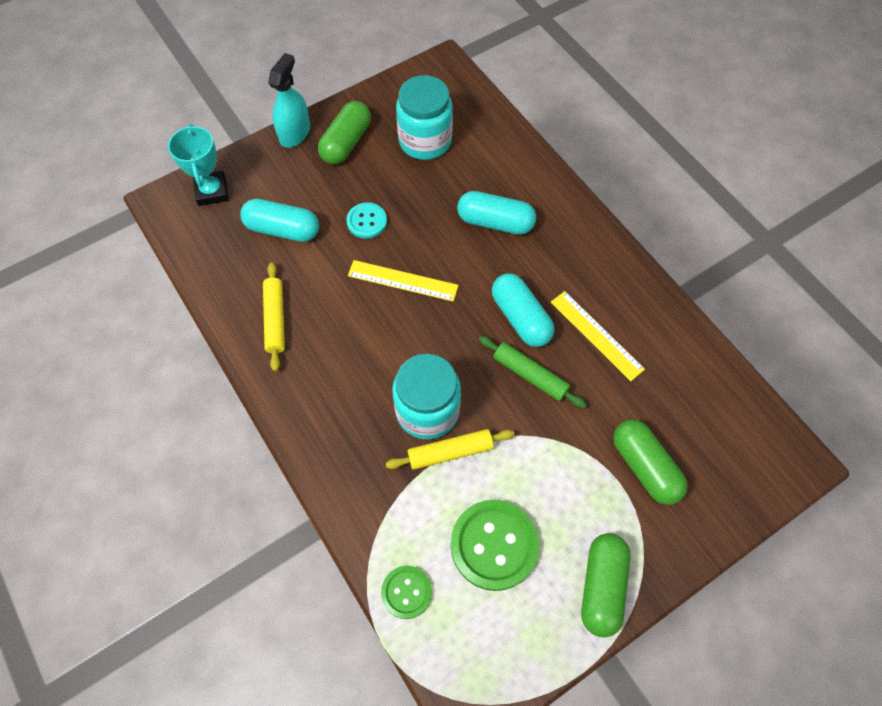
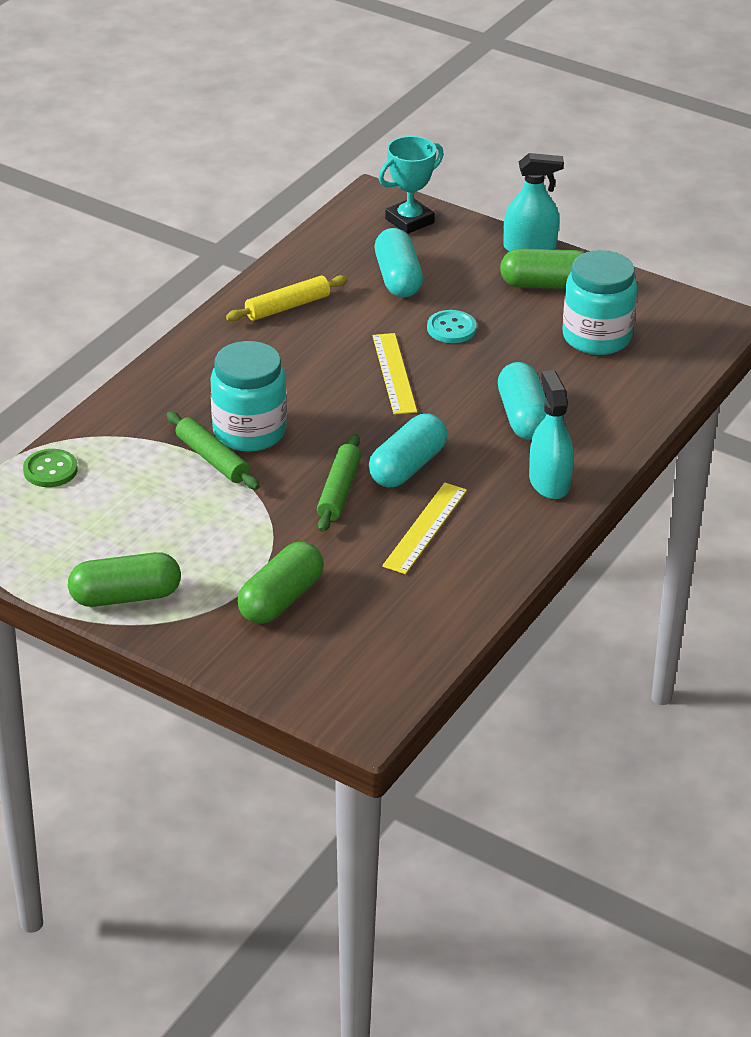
camera: 65 degrees right, 25 degrees down
yellow rolling pin [386,429,515,470] -> green rolling pin [167,412,260,490]
green button [451,500,539,591] -> none
none -> turquoise spray bottle [529,370,574,499]

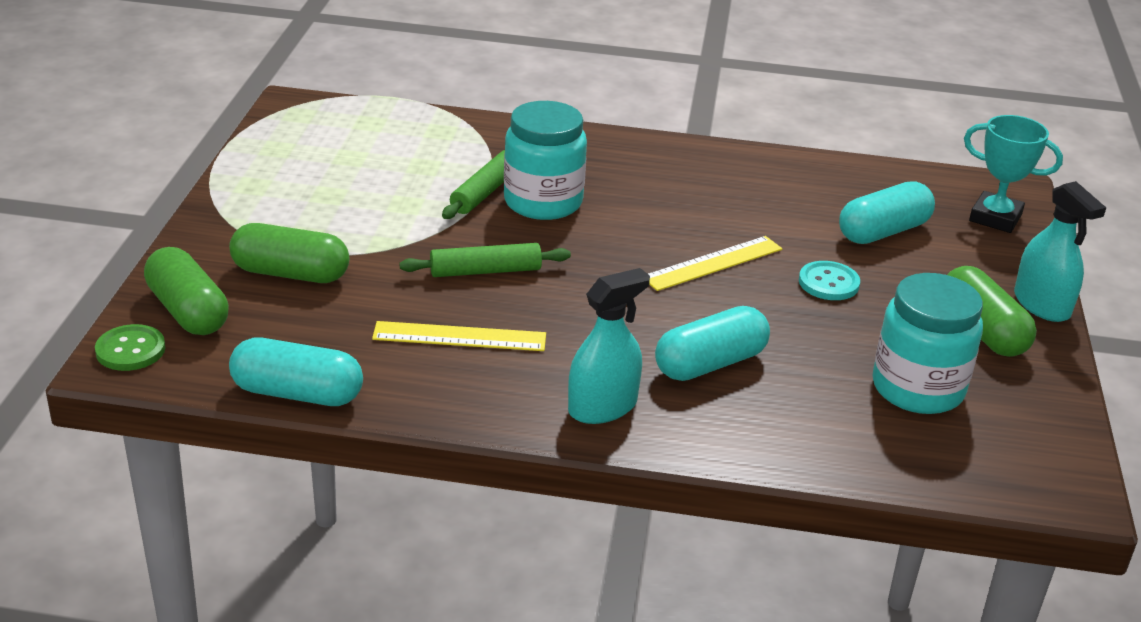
camera: 65 degrees right, 5 degrees down
green button [23,449,78,487] -> green button moved to [95,324,165,371]
green capsule [68,552,181,607] -> green capsule moved to [144,247,229,335]
yellow rolling pin [226,275,348,321] -> none
turquoise capsule [369,414,447,487] -> turquoise capsule moved to [229,337,363,406]

